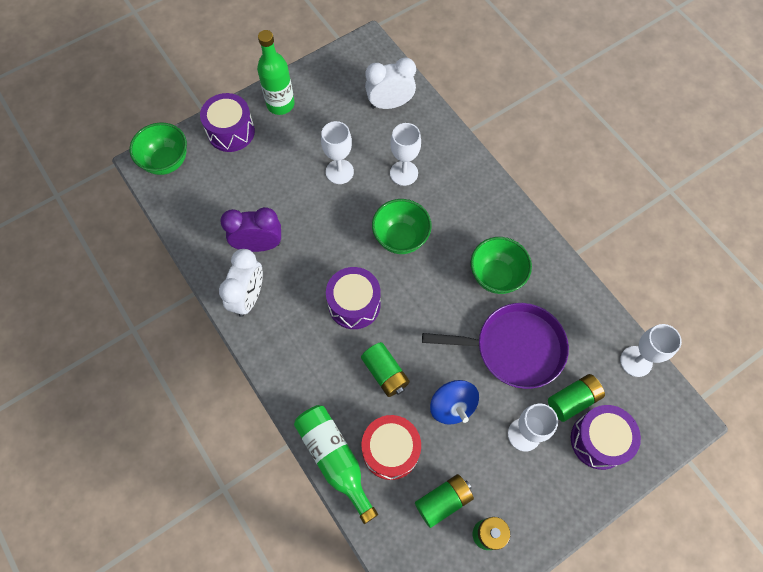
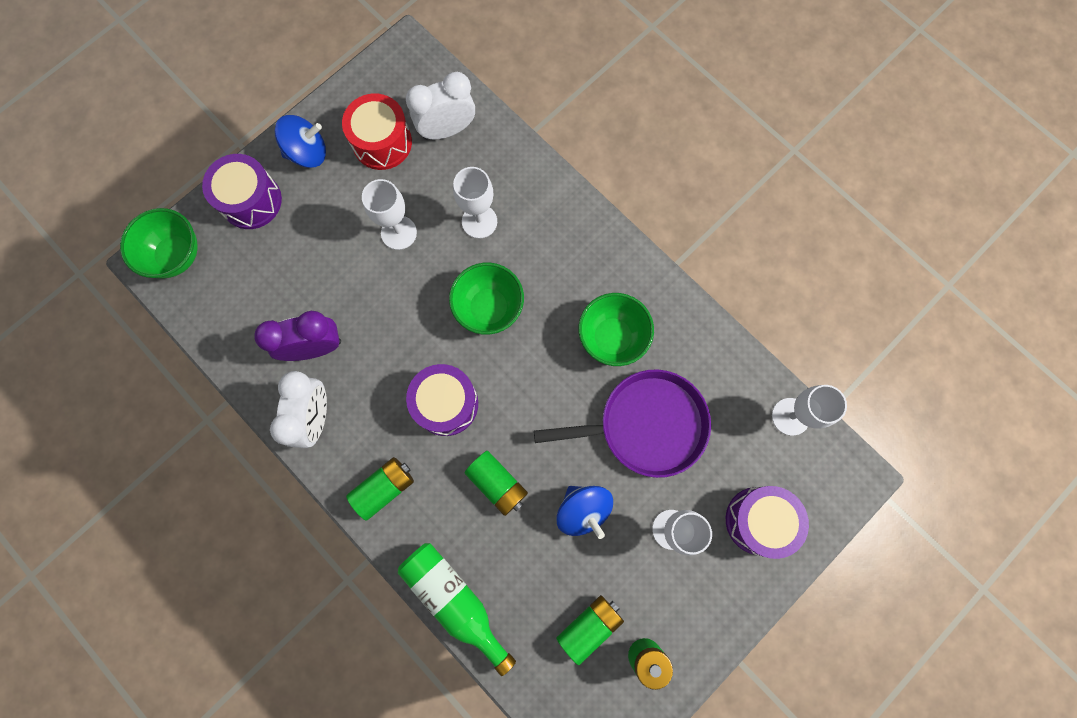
camera: 10 degrees left, 10 degrees up
green bottle [257,30,295,115] -> blue spinning top [275,115,326,168]
red drum [362,415,421,480] -> red drum moved to [342,93,412,170]
green battery [548,374,605,422] -> green battery moved to [346,457,414,520]

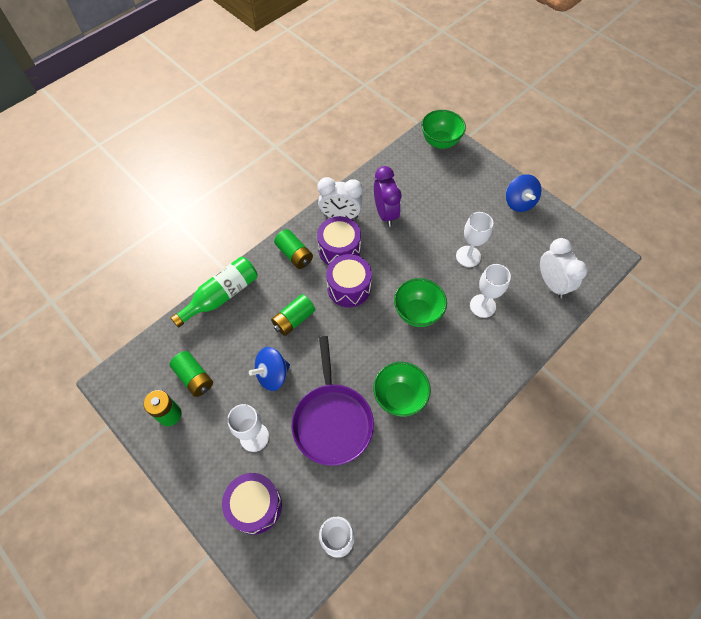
camera: 90 degrees right, 15 degrees down
purple drum [202,154,282,229] -> purple drum moved to [317,216,361,265]
red drum [342,93,412,170] -> none

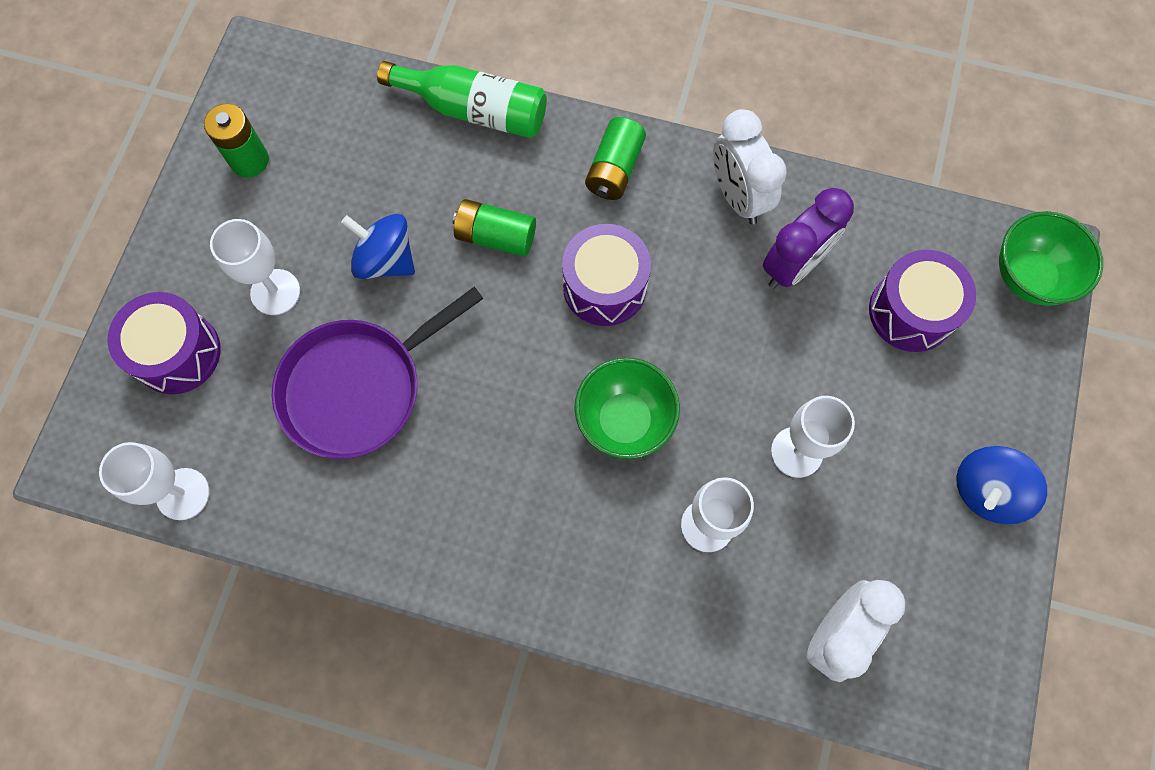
camera: 60 degrees right, 10 degrees up
green battery [169,351,213,397] -> none
purple drum [317,216,361,265] -> purple drum moved to [869,250,976,352]
green bowl [373,362,431,417] -> none

